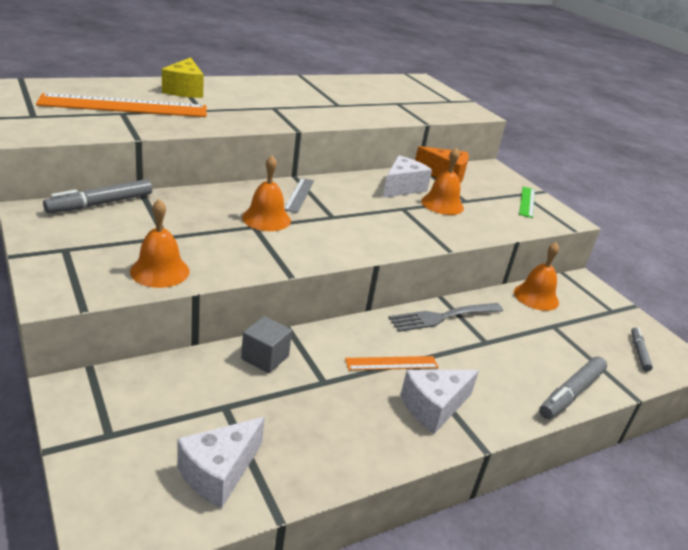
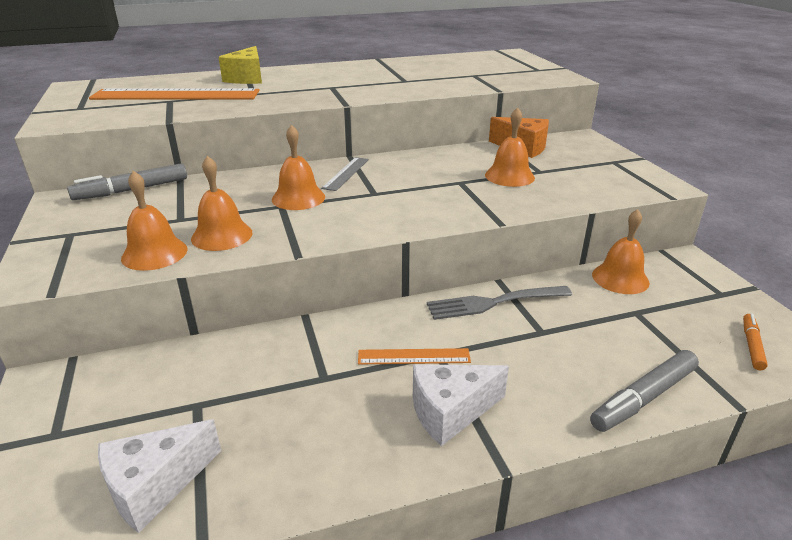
camera: 15 degrees right, 0 degrees up
grey cube [241,316,292,373] -> none
white cheese [383,155,432,198] -> none
green ruler [519,187,535,218] -> none
grey marker [631,328,653,372] -> orange marker [743,313,768,370]
none -> orange bell [191,156,252,251]

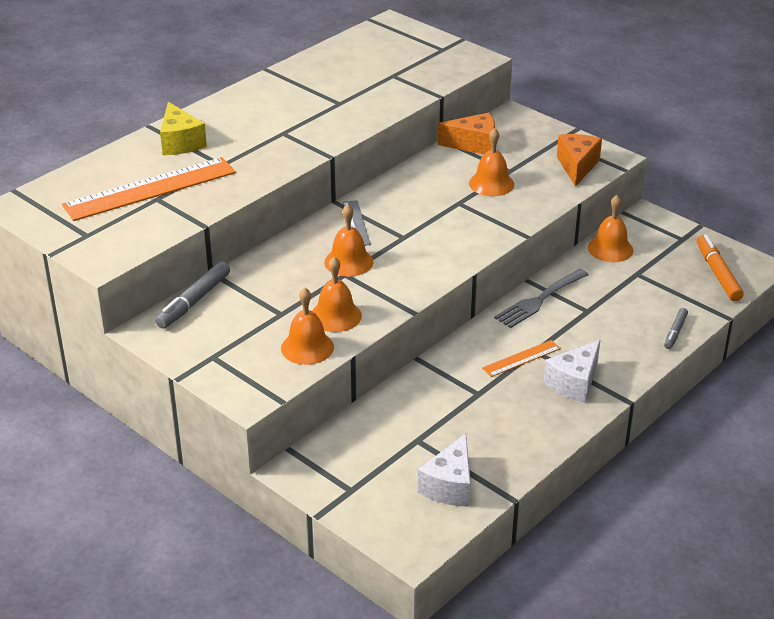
camera: 30 degrees left, 5 degrees up
grey marker [590,350,699,432] -> grey marker [664,308,688,349], size x0.60
orange marker [743,313,768,370] -> orange marker [697,235,744,301], size x1.68
none -> orange cheese [557,134,602,187]

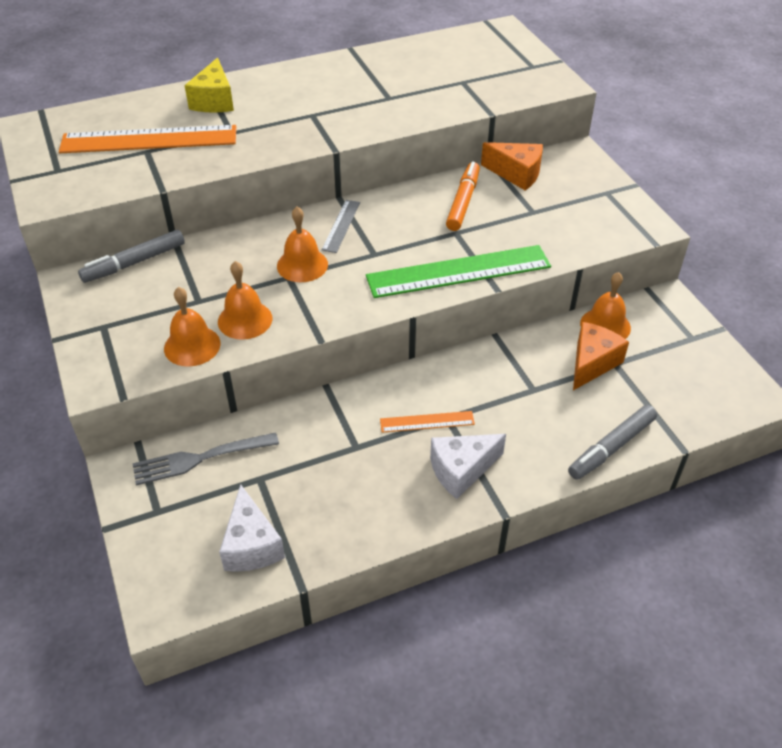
camera: 25 degrees right, 10 degrees up
white cheese [418,433,471,507] -> white cheese turned 60 degrees counterclockwise [219,484,285,572]
orange bell [469,128,514,196] -> none
grey fork [494,269,588,328] -> grey fork moved to [133,432,279,485]
orange cheese [557,134,602,187] -> orange cheese moved to [573,322,629,390]
grey marker [664,308,688,349] -> grey marker [568,405,657,480], size x1.68
orange marker [697,235,744,301] -> orange marker moved to [446,162,480,231]
none -> green ruler [366,245,551,298]

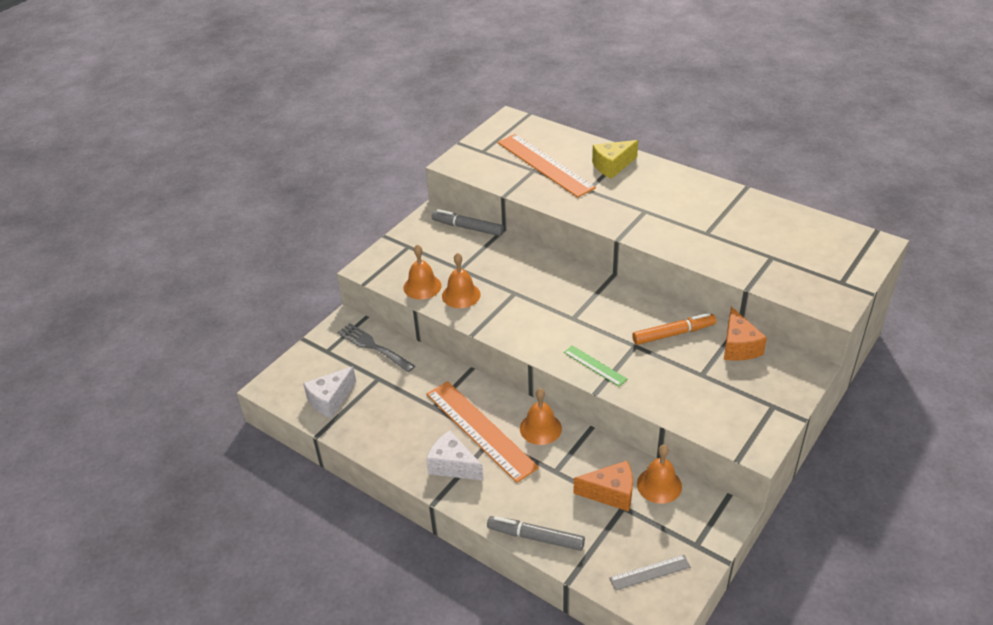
camera: 60 degrees right, 5 degrees down
orange bell [277,207,328,282] -> orange bell moved to [520,388,562,445]
grey ruler [322,200,360,253] -> grey ruler moved to [609,555,691,591]
green ruler [366,245,551,298] -> green ruler [564,345,627,386], size x0.48
orange ruler [380,411,475,433] -> orange ruler [426,381,539,483], size x2.10

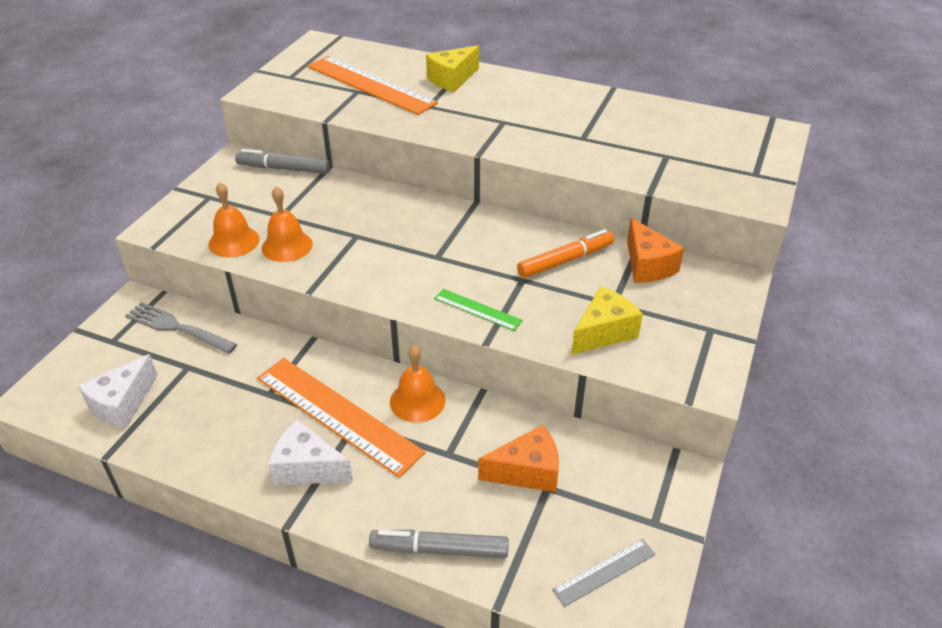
camera: 15 degrees left, 0 degrees up
orange bell [637,445,682,504] -> none
none -> yellow cheese [571,286,643,355]

